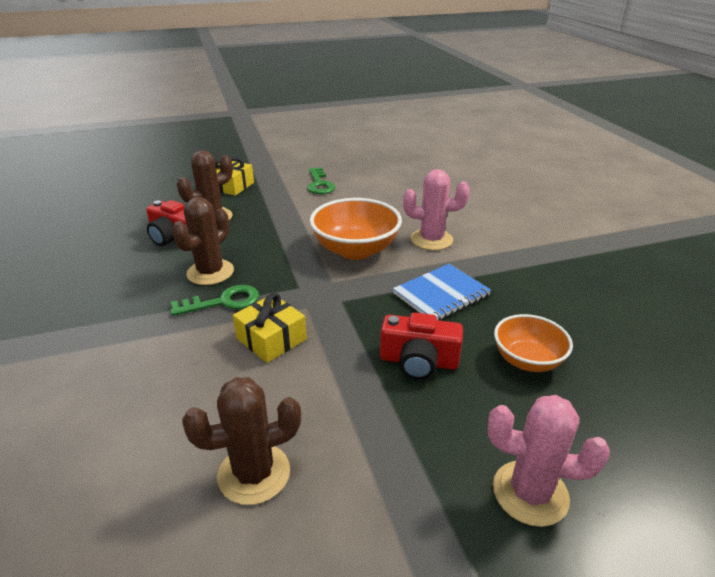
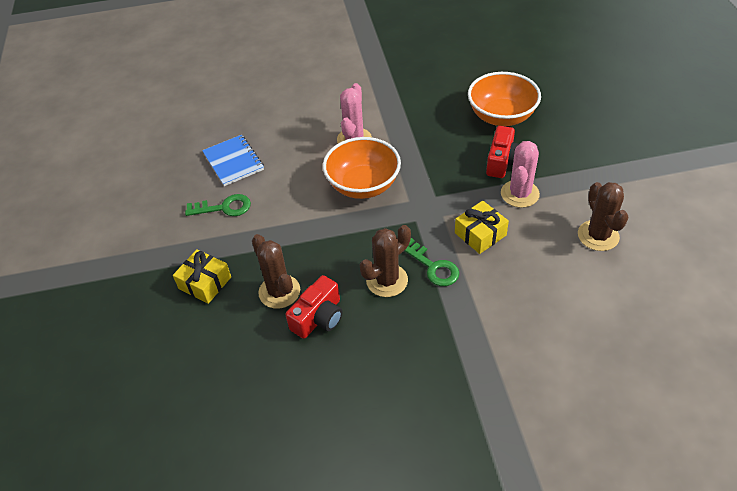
camera: 80 degrees left, 15 degrees up
green key [170,285,259,316] -> green key turned 150 degrees clockwise [404,238,460,286]
brown cactus [172,197,234,285] -> brown cactus turned 75 degrees counterclockwise [360,225,411,297]
blue notebook [393,264,491,321] -> blue notebook moved to [202,135,264,186]
pink cactus [488,395,610,527] -> pink cactus moved to [501,141,540,208]
orange bowl [494,314,573,372] -> orange bowl [468,72,541,126], size x1.59

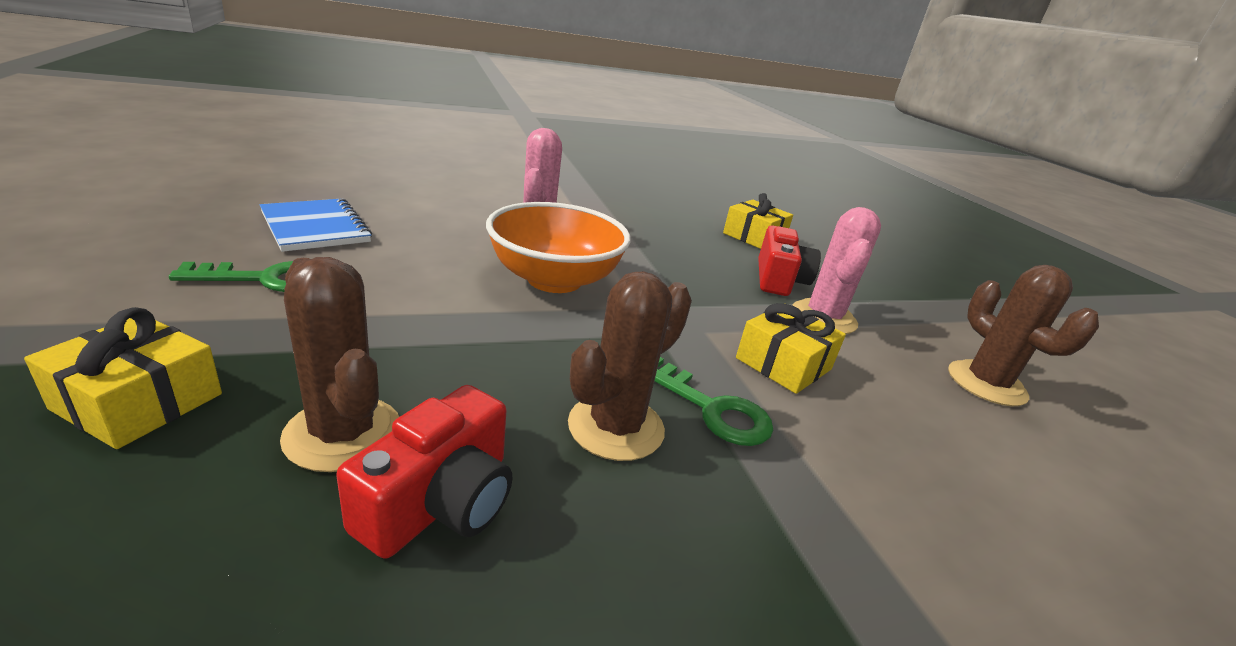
camera: 15 degrees left, 20 degrees down
orange bowl [468,72,541,126] -> yellow gift [723,193,793,249]

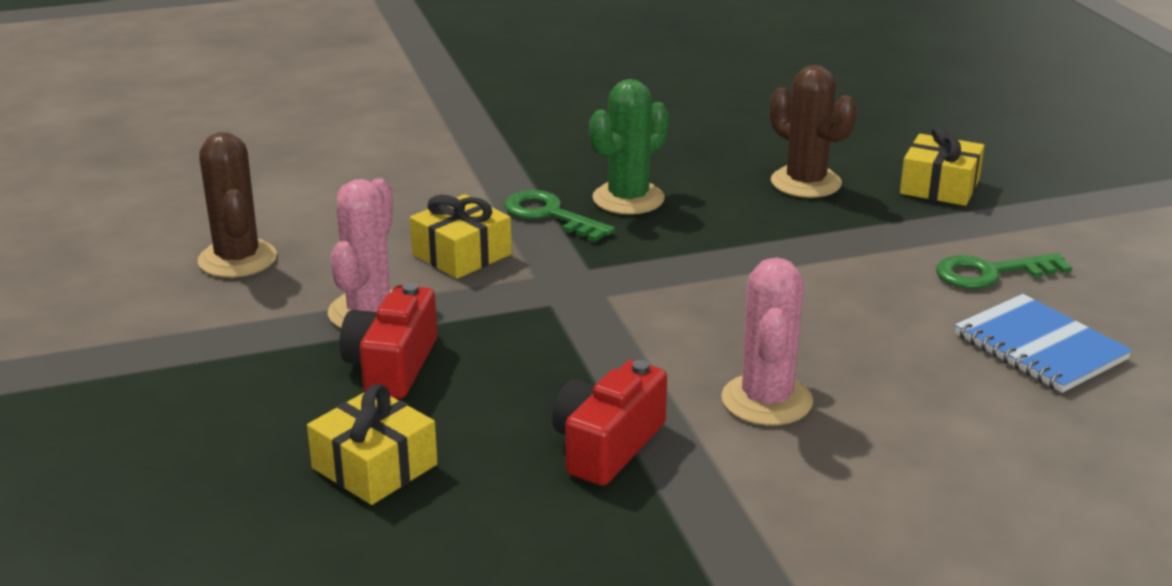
camera: 175 degrees left, 0 degrees up
red camera [336,385,512,559] -> red camera moved to [552,360,667,486]
orange bowl [486,202,631,293] -> none
brown cactus [568,271,692,461] -> green cactus [589,79,669,215]

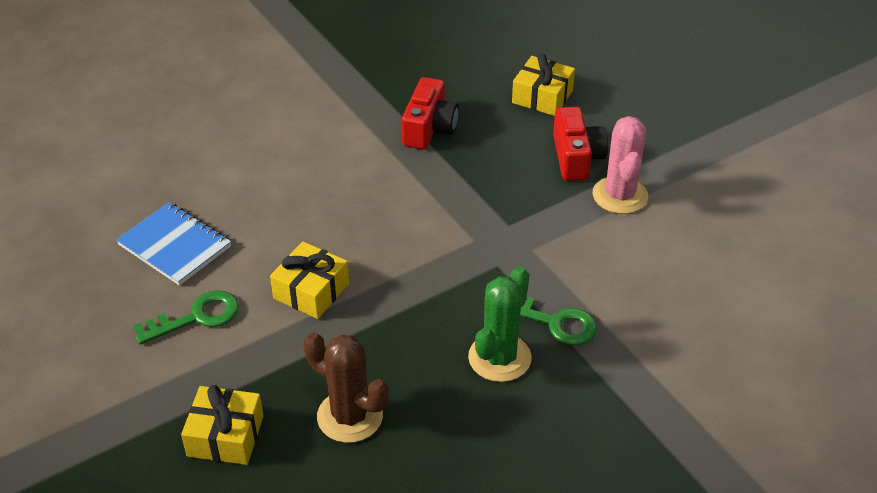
camera: 165 degrees right, 15 degrees up
brown cactus [198,132,277,278] -> none
yellow gift [410,194,512,279] -> yellow gift moved to [270,241,349,319]
pink cactus [721,257,813,426] -> none

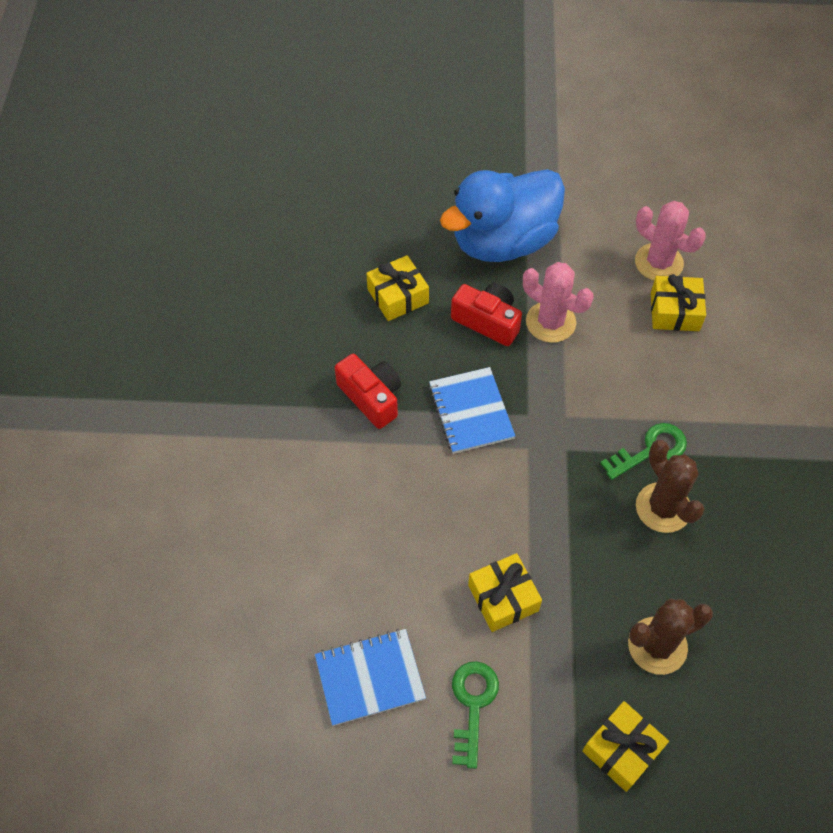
camera: 55 degrees left, 15 degrees up
green cactus [468,266,532,382] -> brown cactus [636,440,705,533]
none -> blue notebook [429,367,515,454]
none -> blue duck [440,169,565,262]
none -> pink cactus [635,201,706,281]
none -> yellow gift [651,274,706,331]

